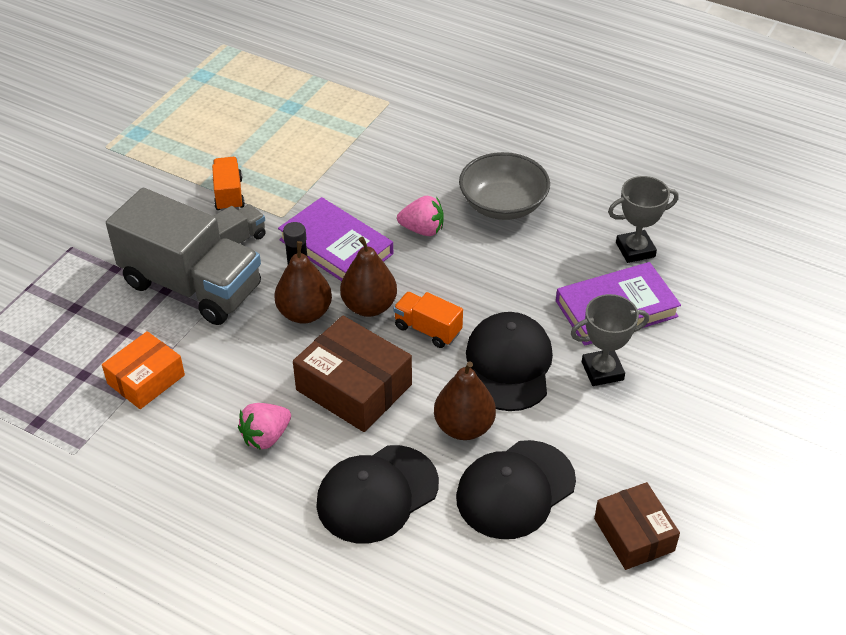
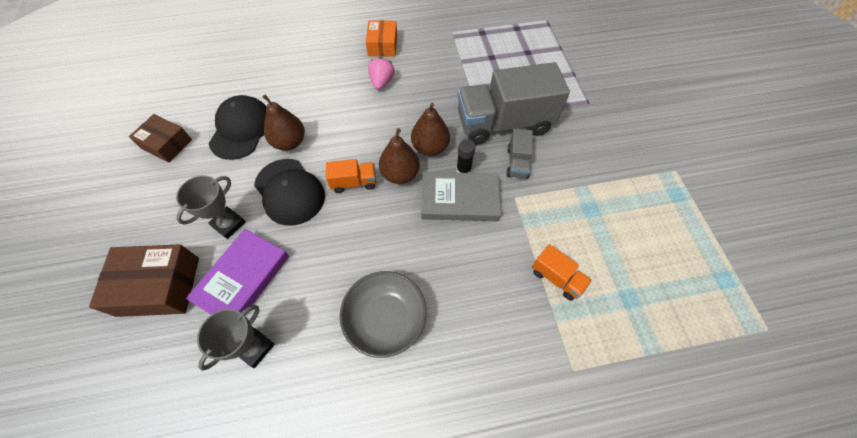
camera: 140 degrees right, 15 degrees up
orange box [102,331,185,409] -> orange box moved to [366,20,397,56]
orange truck [212,157,245,211] -> orange truck moved to [532,244,592,301]
purple book [278,197,393,281] -> grey book [421,172,501,221]
brown box [293,316,412,432] -> brown box moved to [89,244,199,317]
black cap [316,445,439,543] -> none
pink strawberry [397,196,444,236] -> none

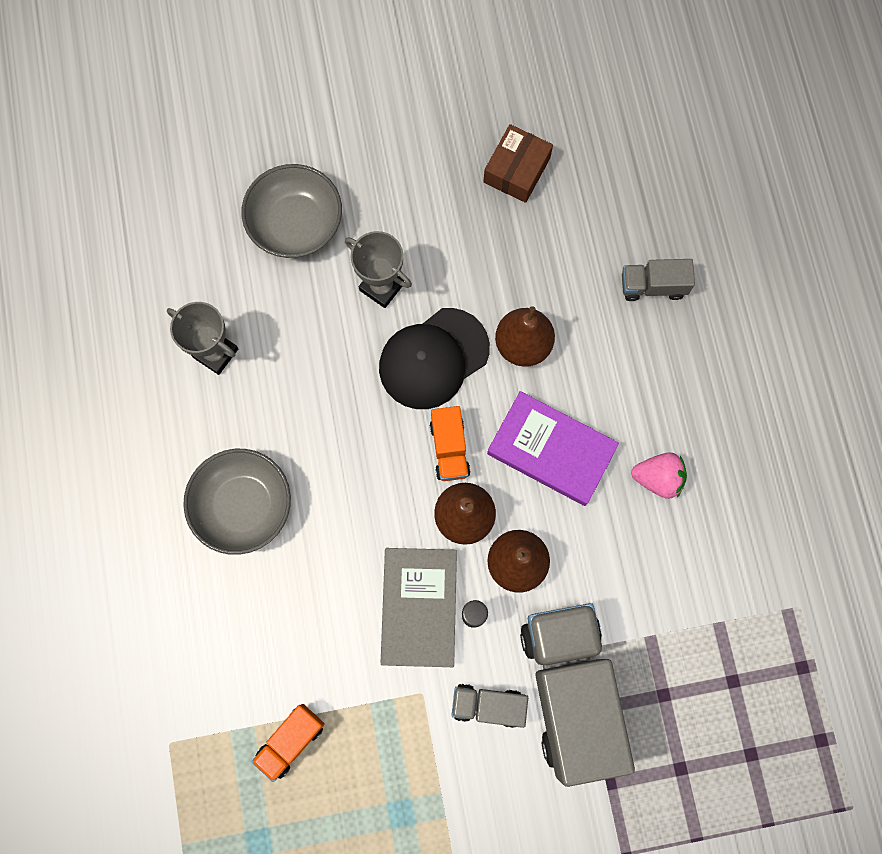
camera: 90 degrees right, 15 degrees up
brown box [89,244,199,317] -> grey bowl [241,164,342,258]
purple book [186,229,289,315] -> purple book moved to [487,391,619,506]
black cap [209,95,266,160] -> none
orange box [366,20,397,56] -> none
none -> grey truck [622,259,695,301]

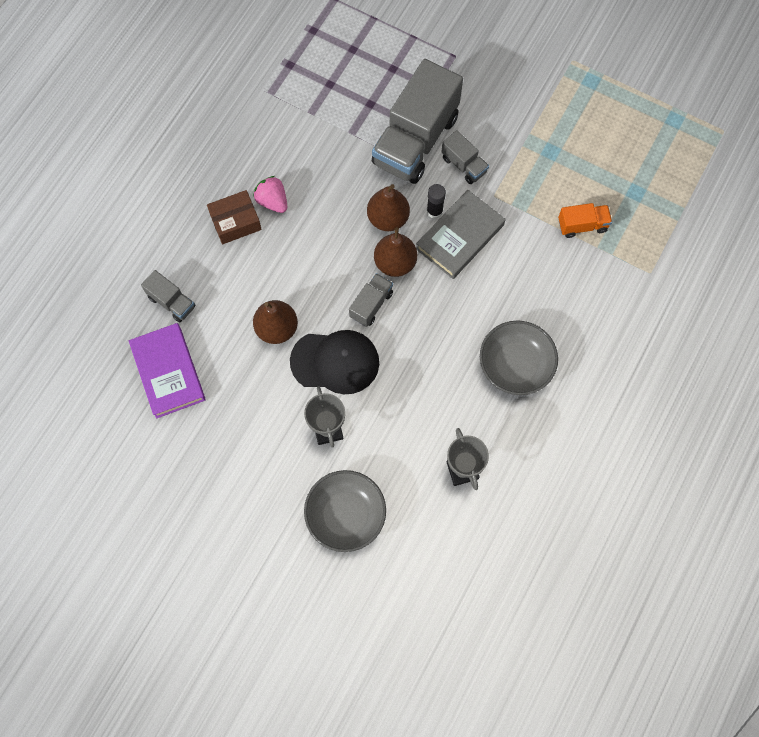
camera: 140 degrees left, 5 degrees down
orange truck [430,406,470,481] -> grey truck [349,273,393,327]
brown box [483,124,553,203] -> brown box moved to [207,190,262,244]
purple book [487,391,619,506] -> purple book moved to [129,323,206,419]

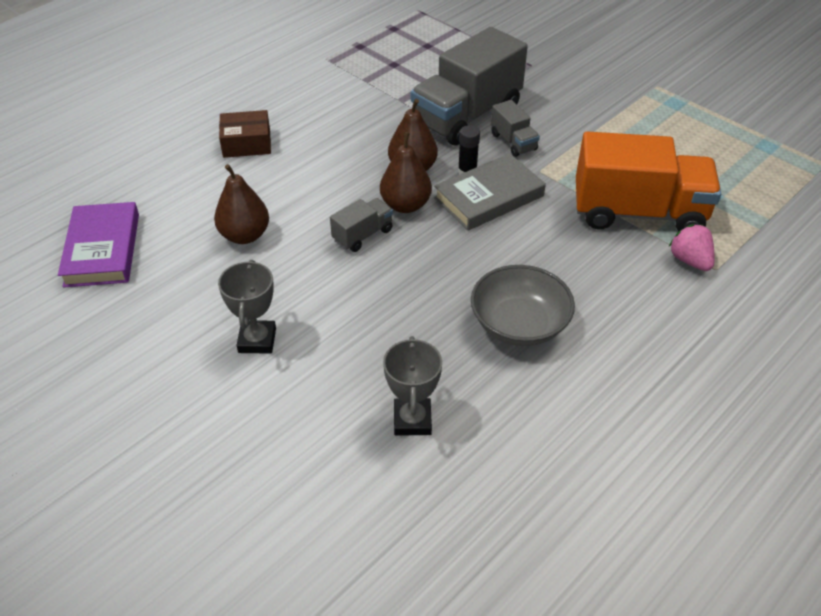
camera: 15 degrees right, 25 degrees down
grey truck [141,270,196,322] -> none
pink strawberry [253,176,287,213] -> pink strawberry moved to [669,224,715,271]
black cap [290,330,379,394] -> none
grey bowl [304,470,386,552] -> none
orange truck [558,203,612,238] -> orange truck [576,131,721,231], size x2.21

